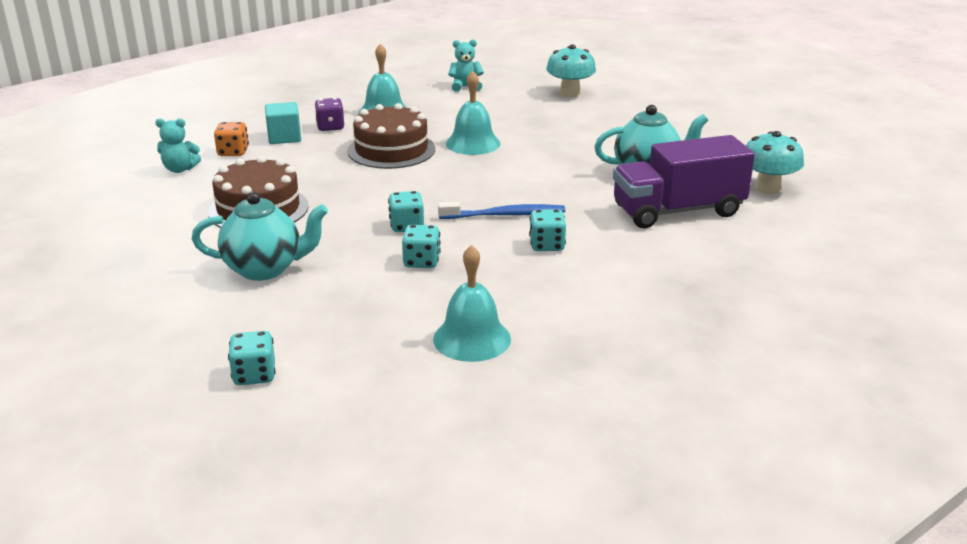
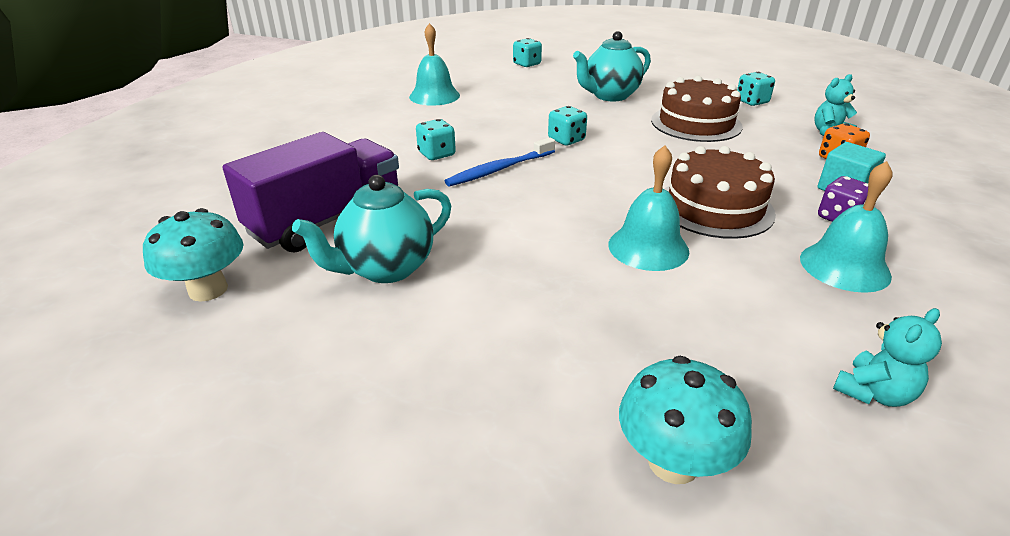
camera: 150 degrees right, 5 degrees up
turquoise dice [402,225,441,268] -> turquoise dice moved to [737,72,775,106]

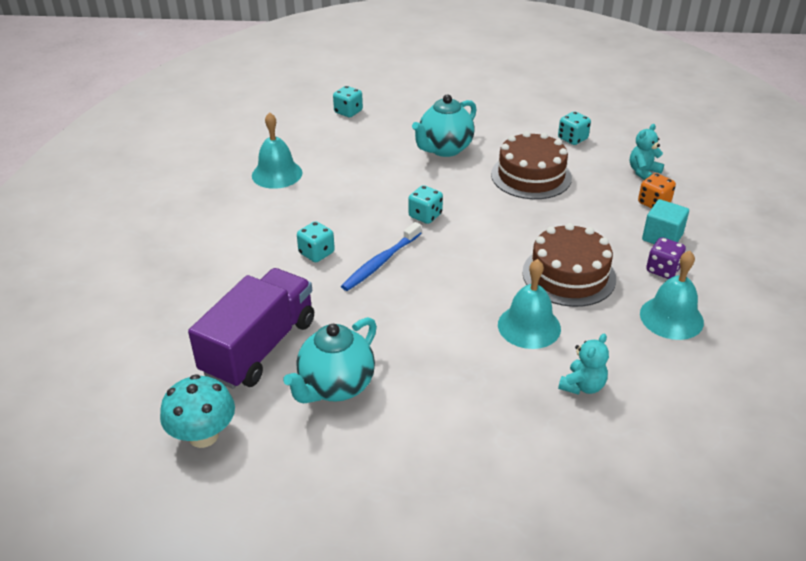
camera: 15 degrees left, 5 degrees up
turquoise mushroom [619,356,752,484] -> none
turquoise teddy bear [833,308,942,407] -> turquoise teddy bear moved to [558,334,609,395]

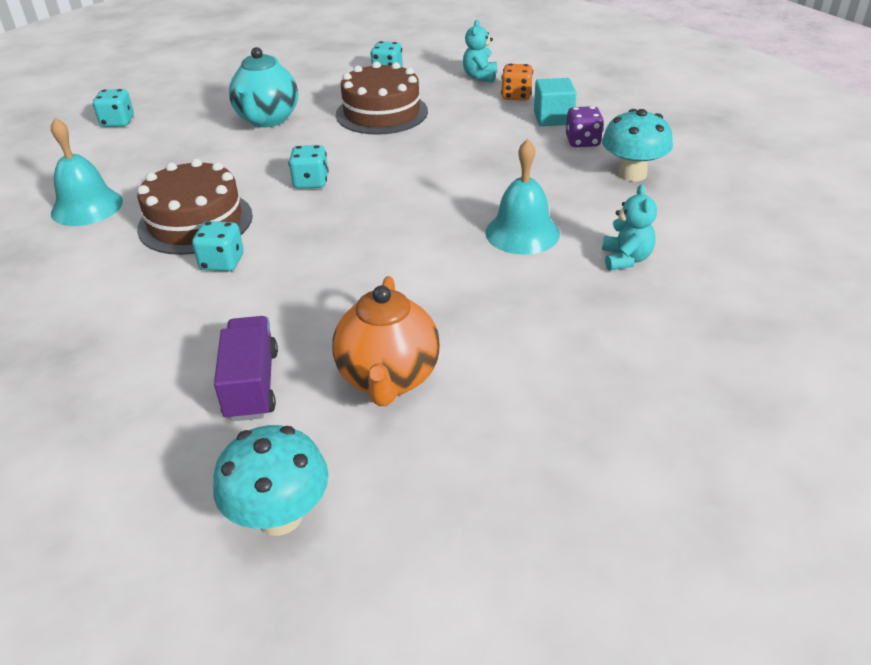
camera: 35 degrees left, 0 degrees up
purple truck [188,268,314,389] -> purple truck [214,316,278,421], size x0.61
turquoise teapot [283,317,377,403] -> orange teapot [332,276,440,406]
blue toothbrush [341,222,421,291] -> none
brown cake [522,223,616,307] -> brown cake moved to [137,159,253,255]
turquoise bell [640,251,704,340] -> turquoise mushroom [602,109,673,181]

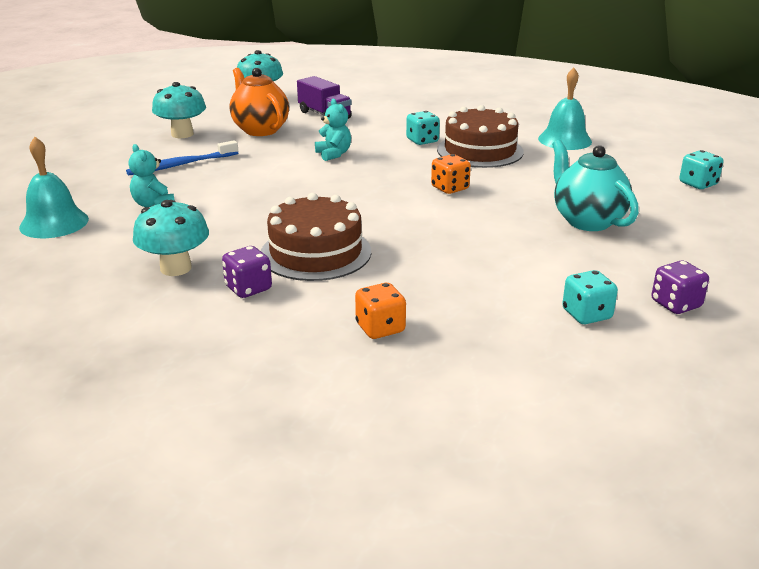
camera: 145 degrees right, 10 degrees down
turquoise dice [288,145,329,189] -> orange dice [431,154,471,194]
brown cake [336,61,428,135] -> brown cake moved to [261,193,371,281]
turquoise teddy bear [463,20,497,83] -> turquoise teddy bear moved to [315,99,351,161]
turquoise bell [485,139,560,255] -> turquoise bell moved to [19,137,89,238]
turquoise cube [534,78,576,126] -> none
none -> blue toothbrush [126,140,238,176]
none -> turquoise mushroom [152,82,206,138]
none -> purple dice [652,261,709,314]

